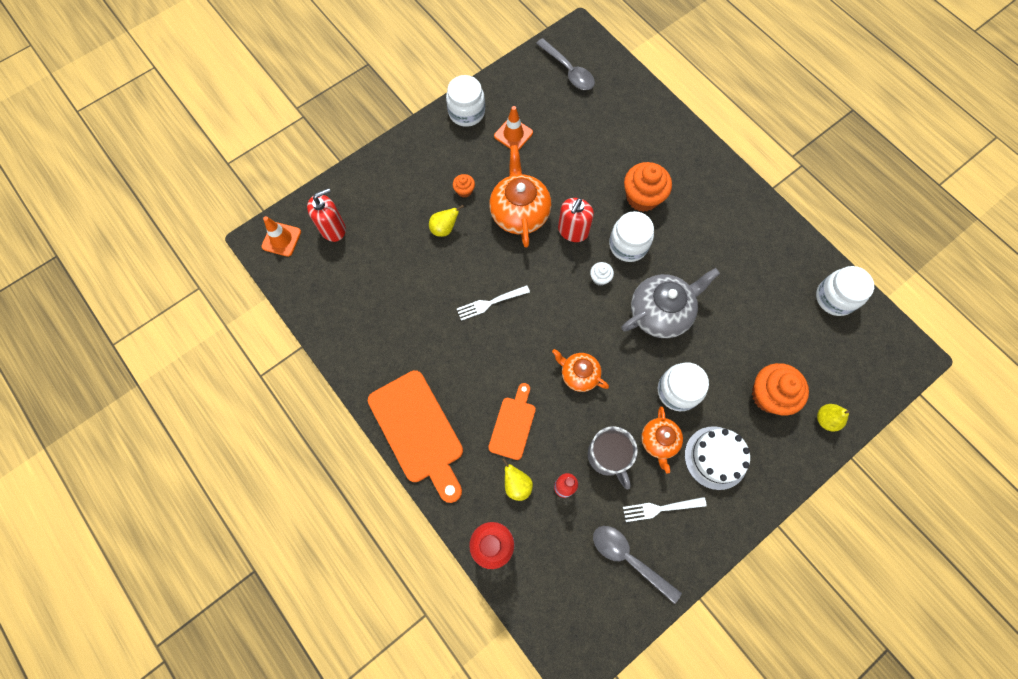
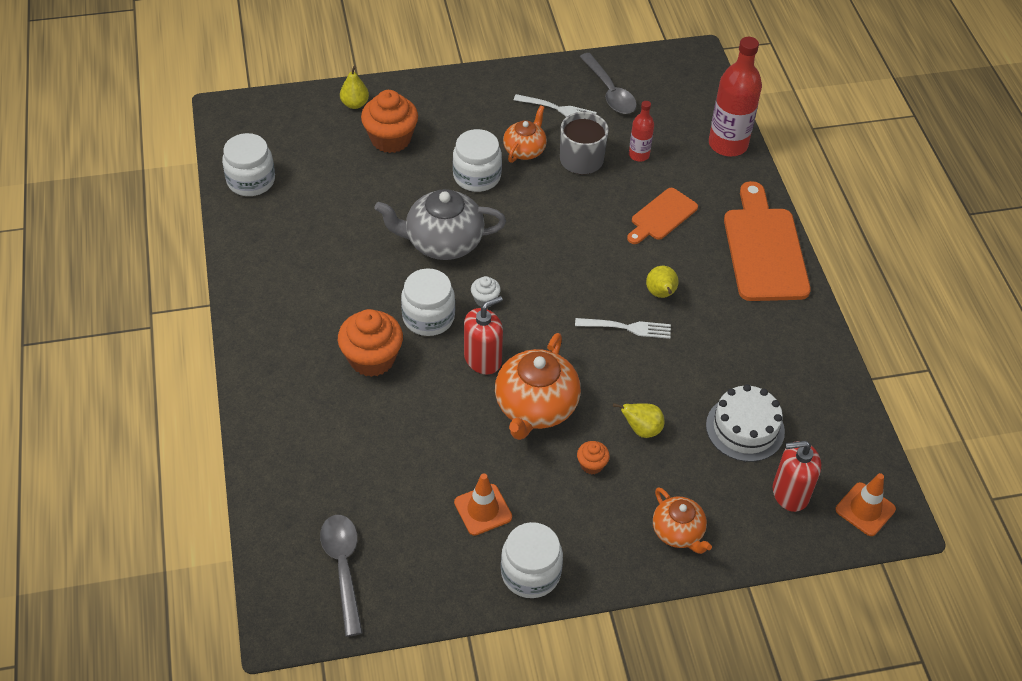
camera: 155 degrees left, 20 degrees down
yellow pear [502,458,533,501] -> yellow pear moved to [646,266,679,298]
orange teapot [552,349,609,392] -> orange teapot moved to [653,487,712,554]
white cake [685,426,750,490] -> white cake moved to [706,384,785,462]

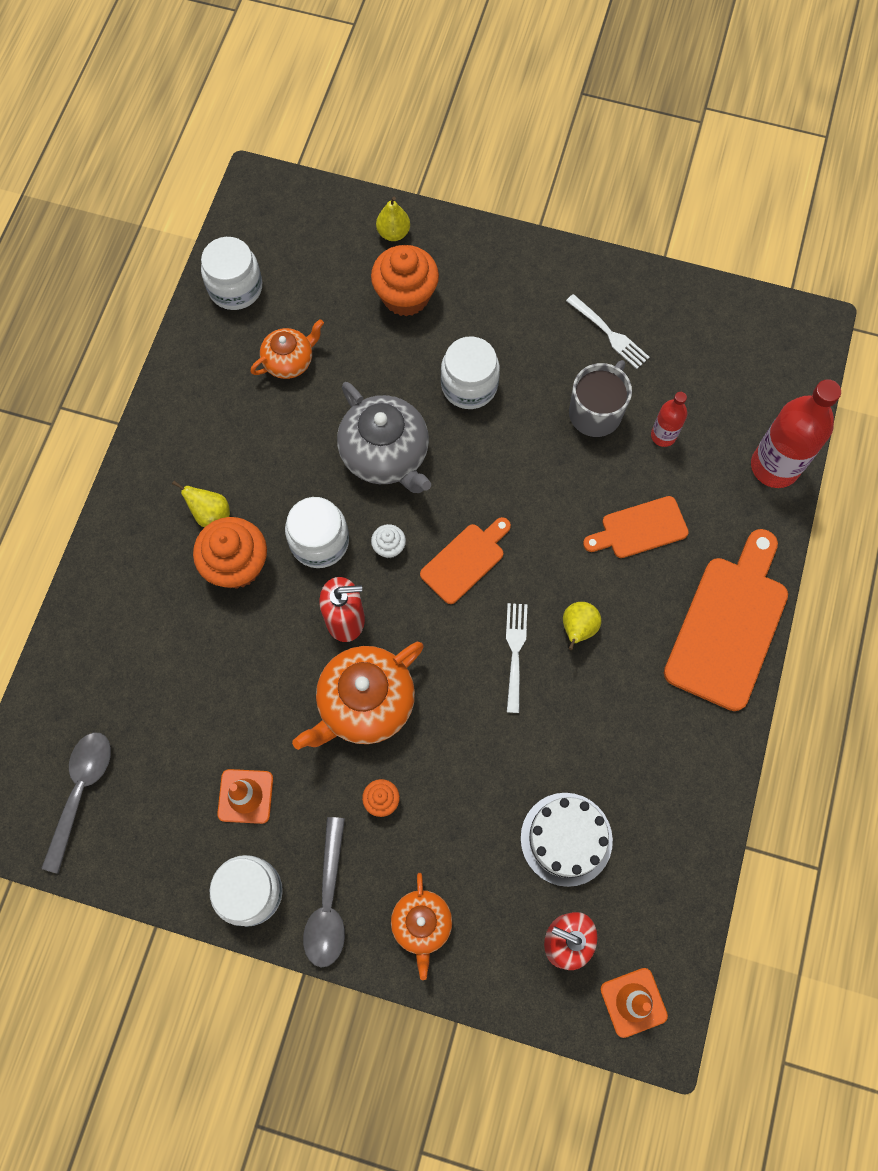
camera: 30 degrees right, 20 degrees up
grey teapot [375,189,506,260] -> grey teapot turned 150 degrees counterclockwise [337,382,431,493]
orange teapot [503,105,547,163] -> orange teapot moved to [250,319,324,379]
white fork [575,318,671,339] -> white fork turned 120 degrees counterclockwise [506,603,527,713]
grey spoon [580,53,637,114] -> grey spoon moved to [303,817,345,967]
yellow pear [613,403,665,438] -> yellow pear moved to [172,481,230,527]
none -> orange cutting board [420,517,511,604]

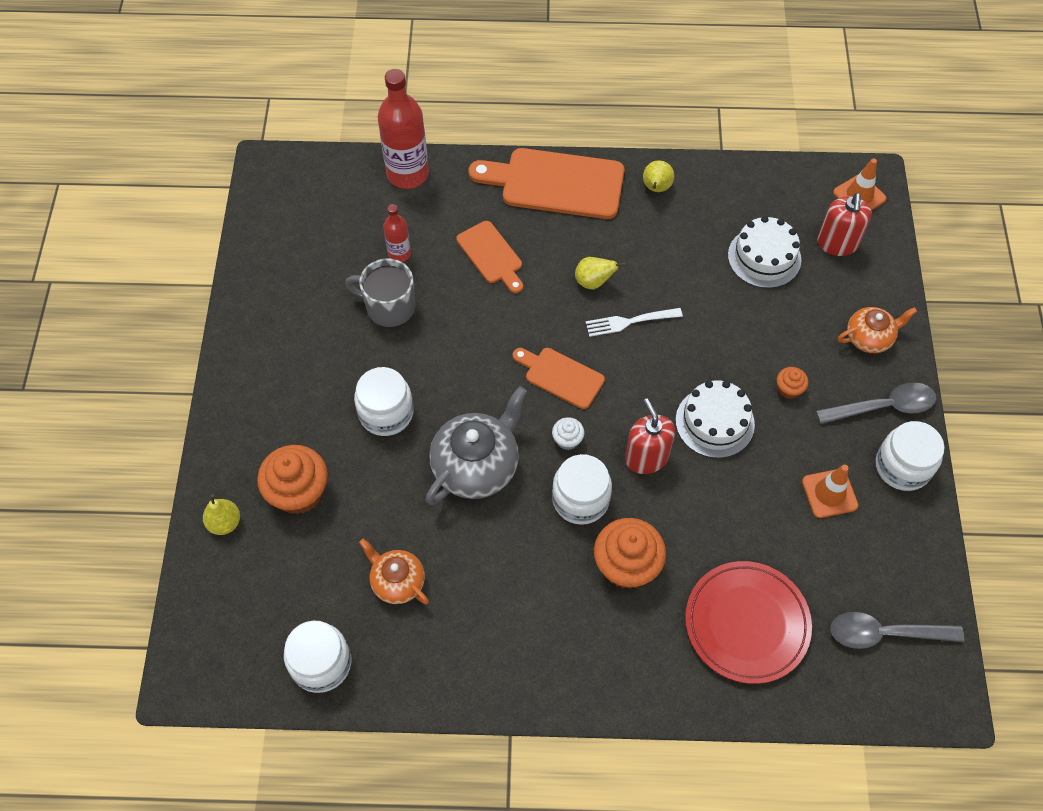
camera: 105 degrees left, 10 degrees down
yellow pear [172,481,230,527] -> yellow pear moved to [643,160,674,192]
orange teapot [292,642,424,750] -> white cake [676,380,755,458]
white fork [566,294,650,369] -> none
none -> red plate [685,561,812,684]

